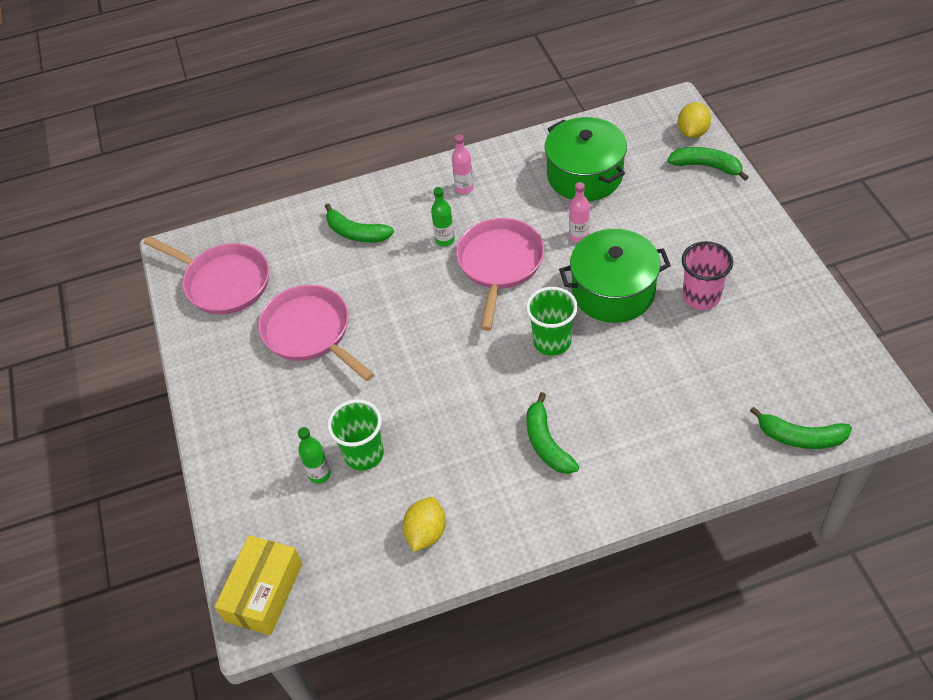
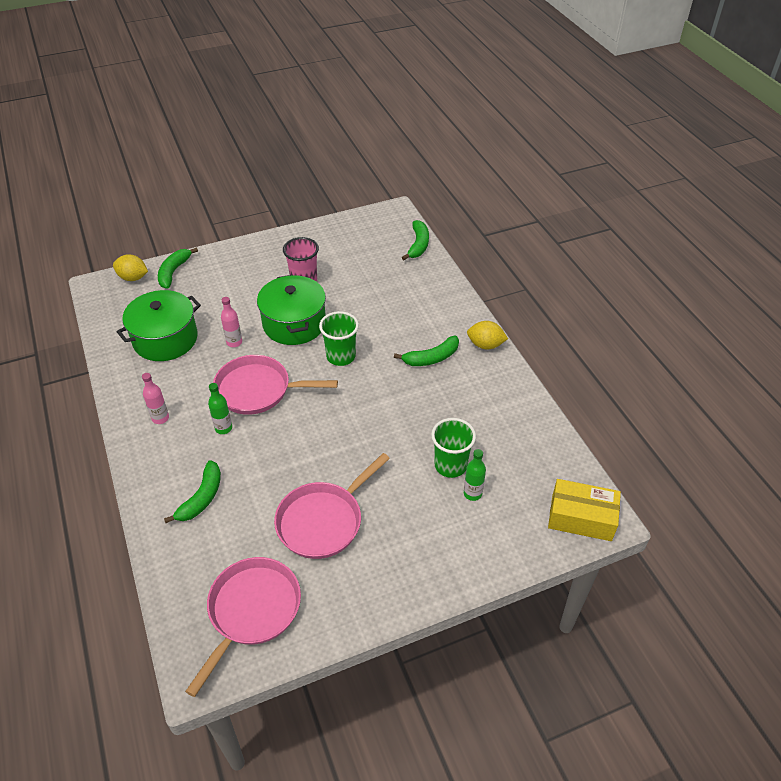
camera: 100 degrees left, 5 degrees down
yellow lemon [403,497,446,552] -> yellow lemon moved to [467,321,508,350]

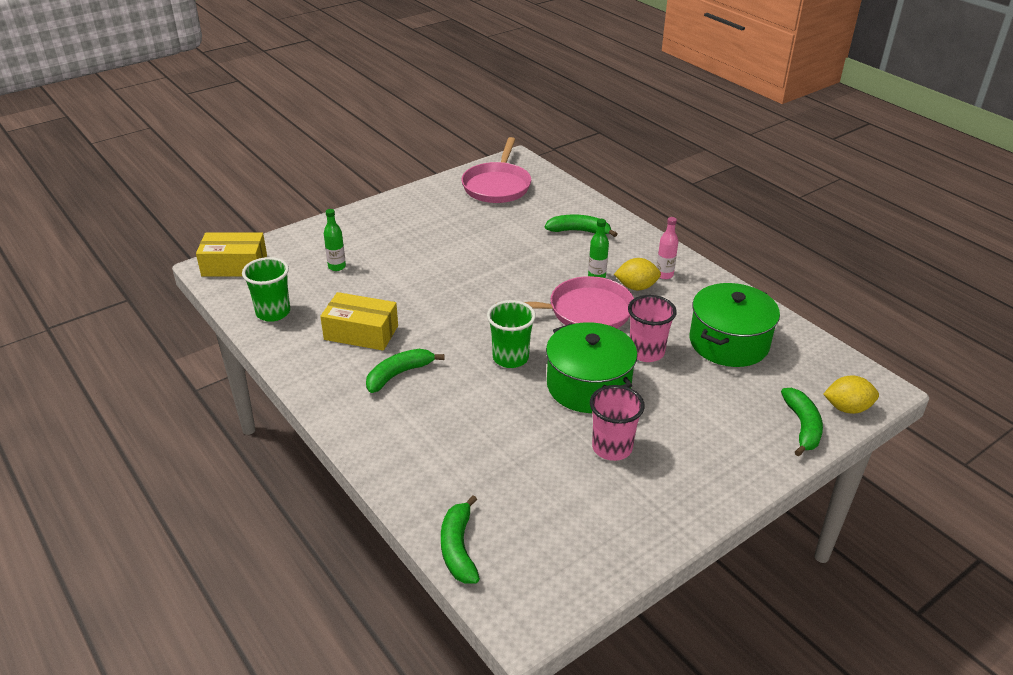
camera: 165 degrees right, 10 degrees down
green banana [164,460,221,523] -> green banana turned 90 degrees clockwise [545,214,617,237]
pink bottle [221,297,242,347] -> pink cup [628,295,677,362]
pink pan [274,453,390,559] -> none
green cup [431,418,476,478] -> green cup moved to [242,257,290,322]
yellow lemon [467,321,508,350] -> yellow lemon moved to [614,258,661,290]
none -> yellow box [320,292,398,351]

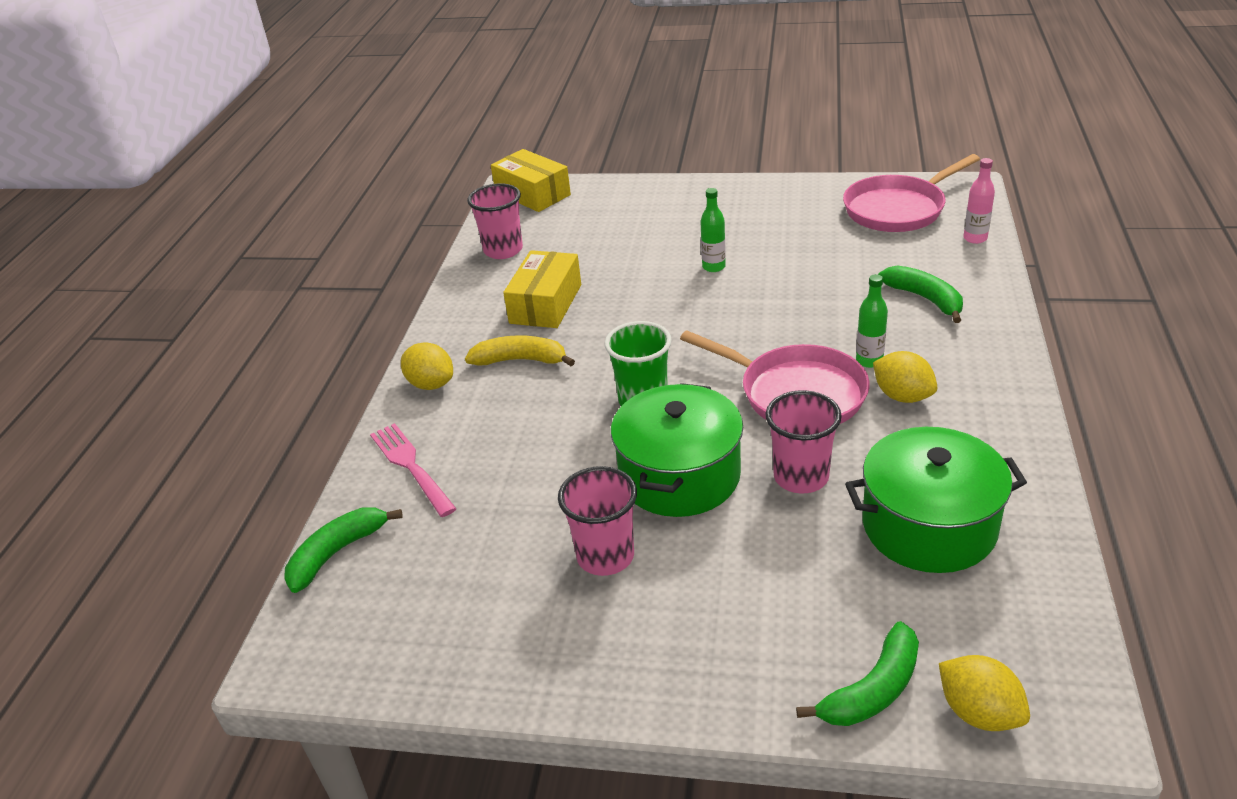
camera: 50 degrees right, 0 degrees up
green cup [242,257,290,322] -> pink cup [467,183,523,259]
yellow box [320,292,398,351] -> yellow box turned 45 degrees clockwise [503,250,581,328]
green bottle [324,209,346,271] -> green bottle moved to [700,188,726,272]
green banana [366,349,445,393] -> yellow banana [465,335,575,366]
pink bottle [656,217,678,279] -> pink bottle moved to [963,158,995,244]
none -> pink fork [370,423,457,517]
none -> yellow lemon [401,342,453,390]

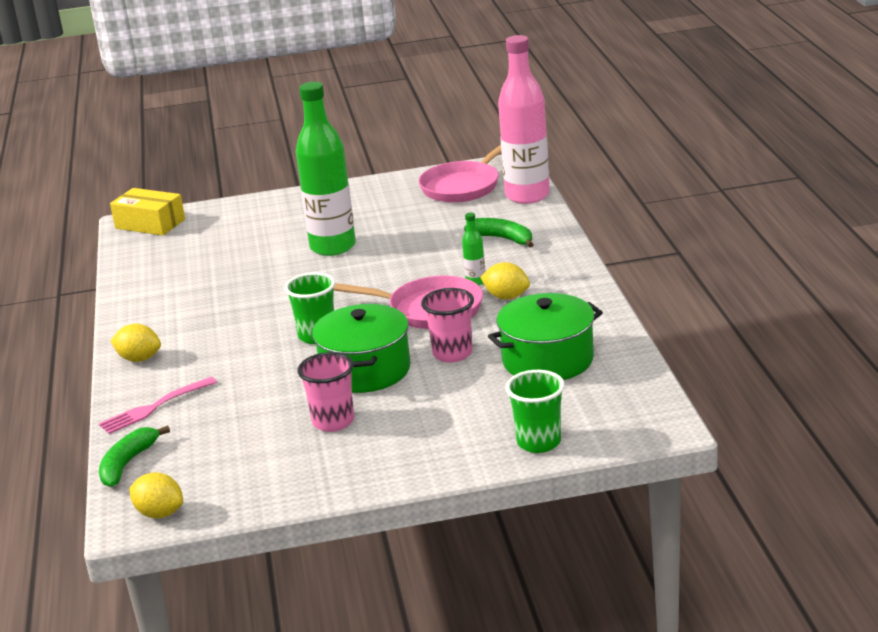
camera: 20 degrees left, 10 degrees down
pink fork [370,423,457,517] -> pink fork turned 75 degrees counterclockwise [99,377,217,434]
yellow banana [465,335,575,366] -> none
pink cup [467,183,523,259] -> none
yellow box [503,250,581,328] -> none
green bottle [700,188,726,272] -> green bottle [296,82,356,256], size x2.44
green banana [796,621,919,726] -> green cup [506,370,565,453]
yellow lemon [939,655,1030,731] -> yellow lemon moved to [129,472,183,518]
pink bottle [963,158,995,244] -> pink bottle [498,35,550,204], size x2.44

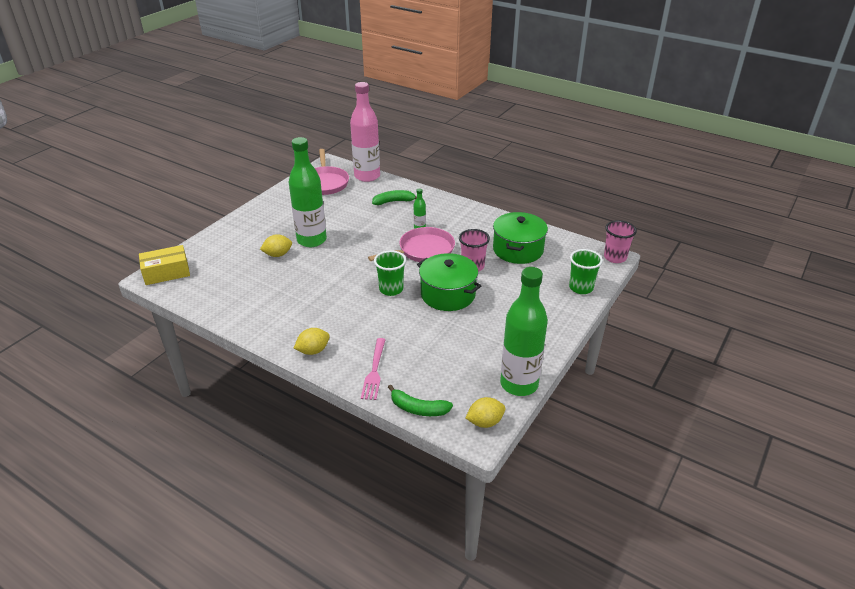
camera: 50 degrees left, 10 degrees up
green banana [99,425,170,487] -> green banana turned 45 degrees counterclockwise [388,385,453,416]
pink cup [297,352,354,432] -> pink cup moved to [604,220,637,263]
yellow lemon [480,262,530,300] -> yellow lemon moved to [260,234,292,257]
none -> green bottle [500,267,548,396]

